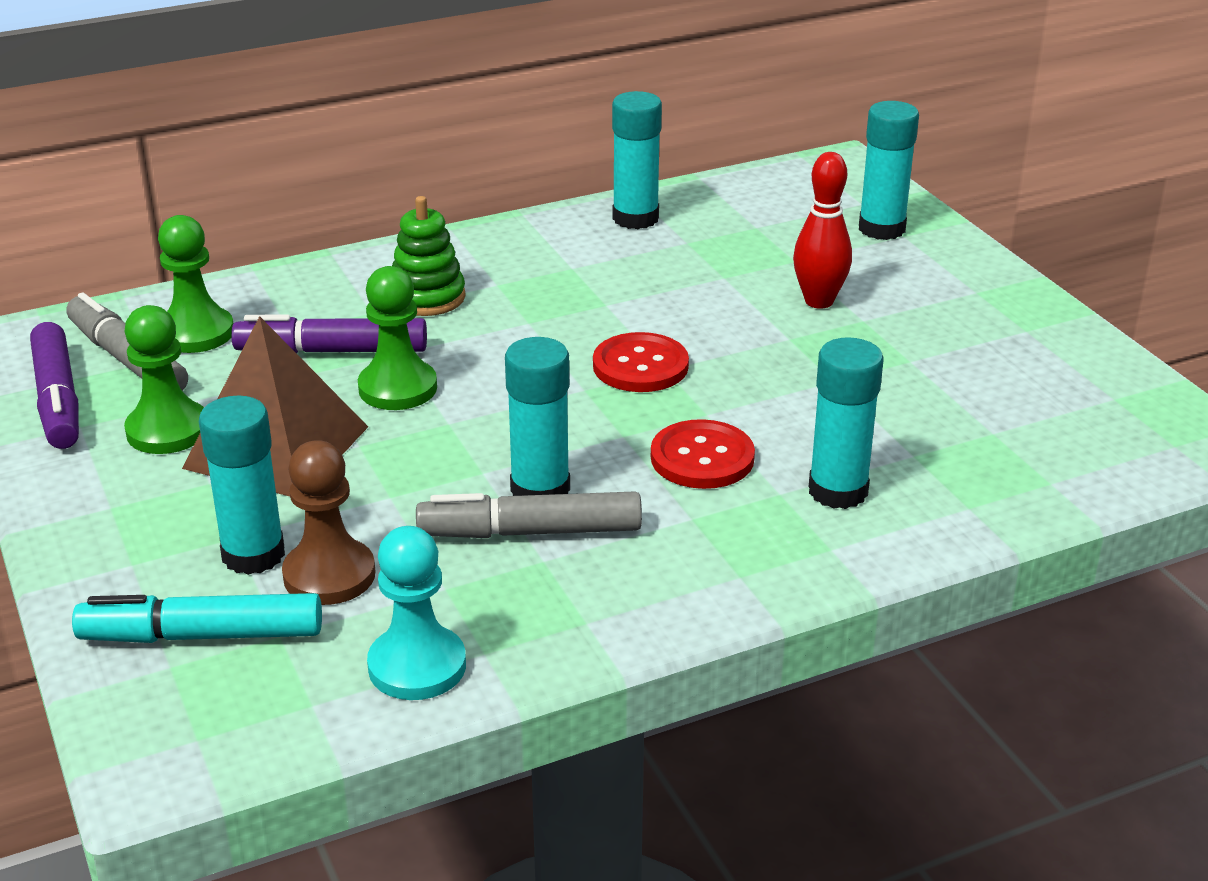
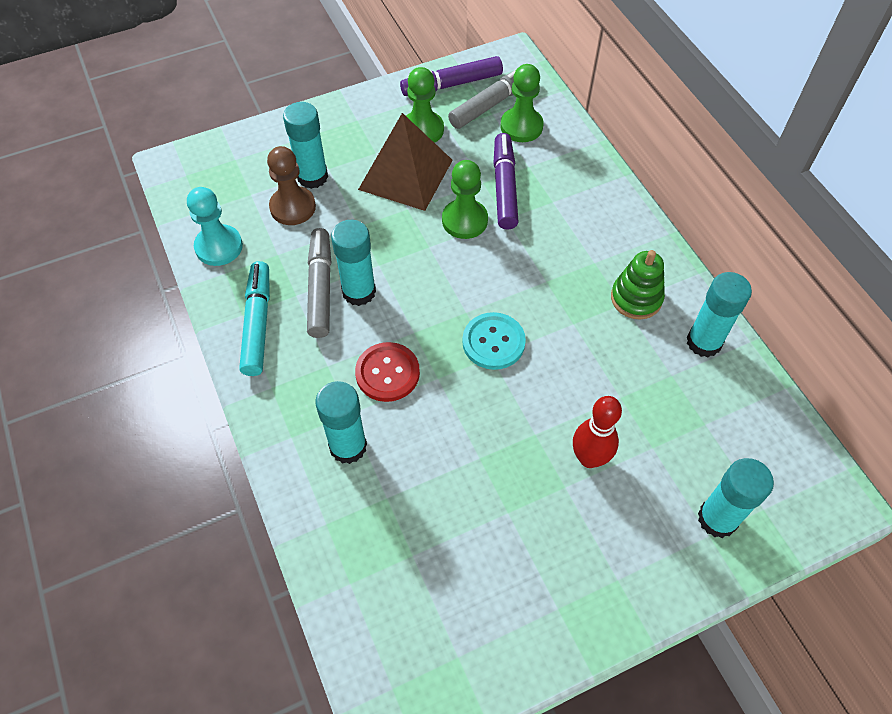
camera: 90 degrees right, 25 degrees up
turquoise marker [72,593,322,643] -> turquoise marker moved to [239,261,270,376]
green stacking toy [392,196,466,316] -> green stacking toy moved to [611,250,665,320]
red button [593,332,689,392] -> turquoise button [462,312,526,370]

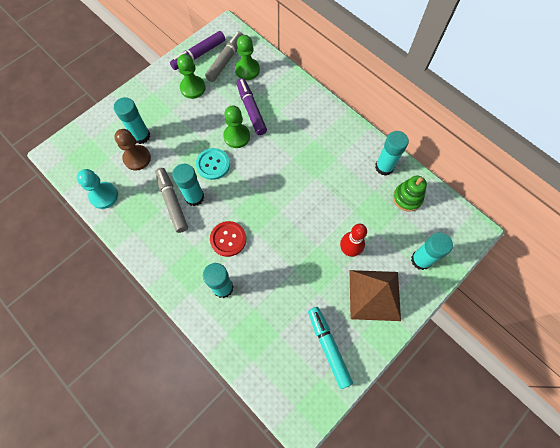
camera: 20 degrees left, 10 degrees up
turquoise marker [239,261,270,376] -> turquoise marker moved to [308,307,353,389]
brown pyramid [358,113,453,211] -> brown pyramid moved to [349,270,401,321]
turquoise button [462,312,526,370] -> turquoise button moved to [196,148,230,180]
green stacking toy [611,250,665,320] -> green stacking toy moved to [393,176,427,212]

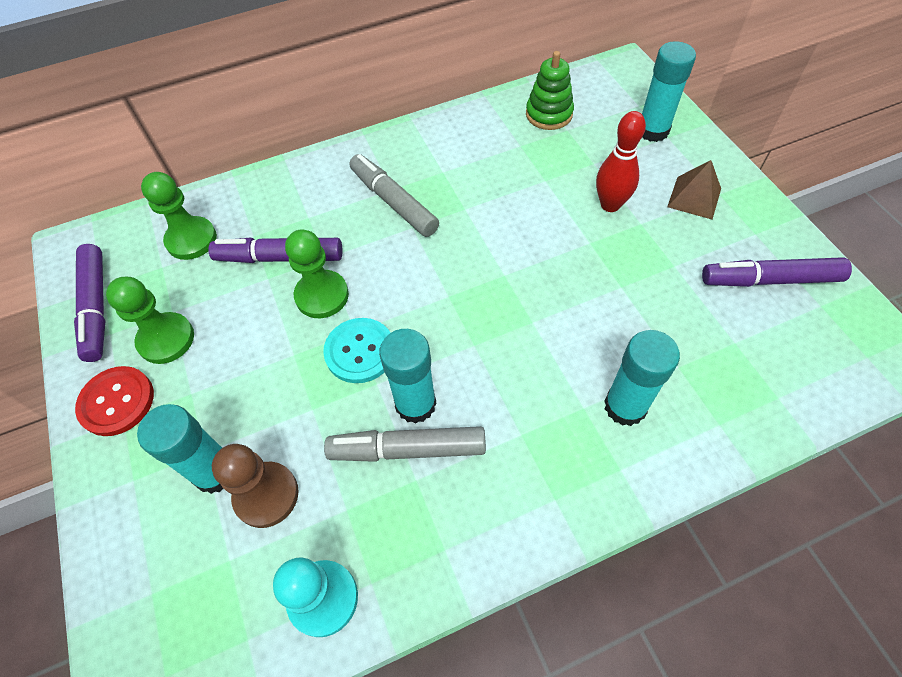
camera: 65 degrees left, 10 degrees down
grey marker [205,31,244,82] -> grey marker moved to [349,154,439,237]
red button [210,221,246,257] -> red button moved to [75,366,154,436]
turquoise marker [308,307,353,389] -> purple marker [702,257,852,287]
brown pyramid [349,270,401,321] -> brown pyramid [667,160,721,219], size x0.55
turquoise glue stick [375,131,409,176] -> none

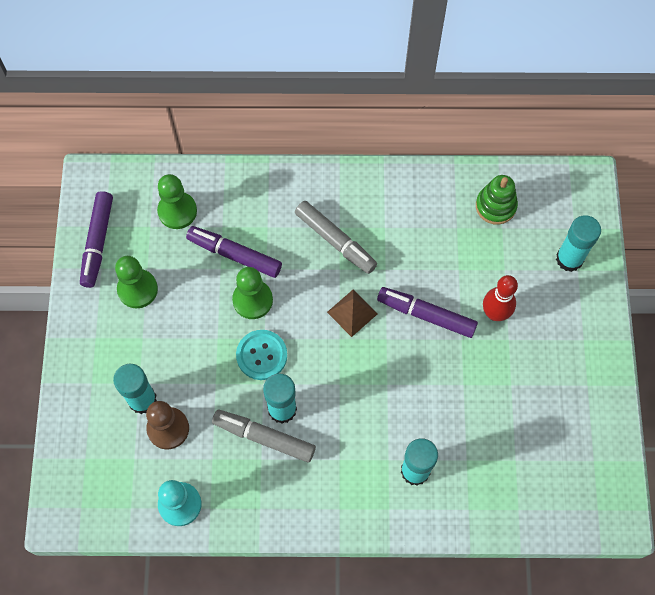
camera: 20 degrees right, 10 degrees up
red button [75,366,154,436] -> none
grey marker [349,154,439,237] -> grey marker turned 150 degrees clockwise [295,201,377,274]
brown pyramid [667,160,721,219] -> brown pyramid moved to [327,290,377,337]
purple marker [702,257,852,287] -> purple marker moved to [377,287,478,338]

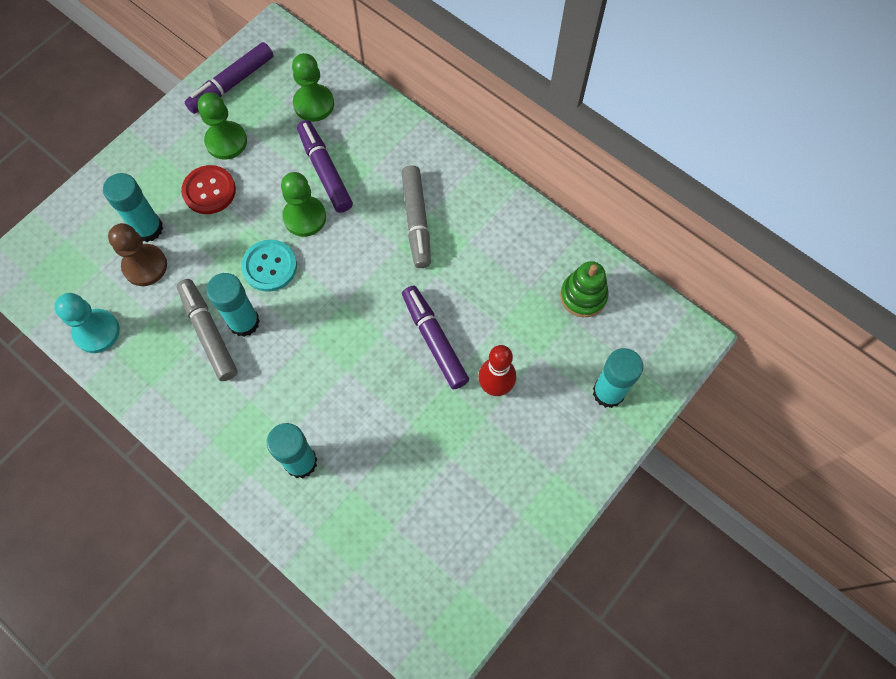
camera: 40 degrees right, 0 degrees up
brown pyramid [327,290,377,337] -> none
none -> red button [181,165,236,214]

